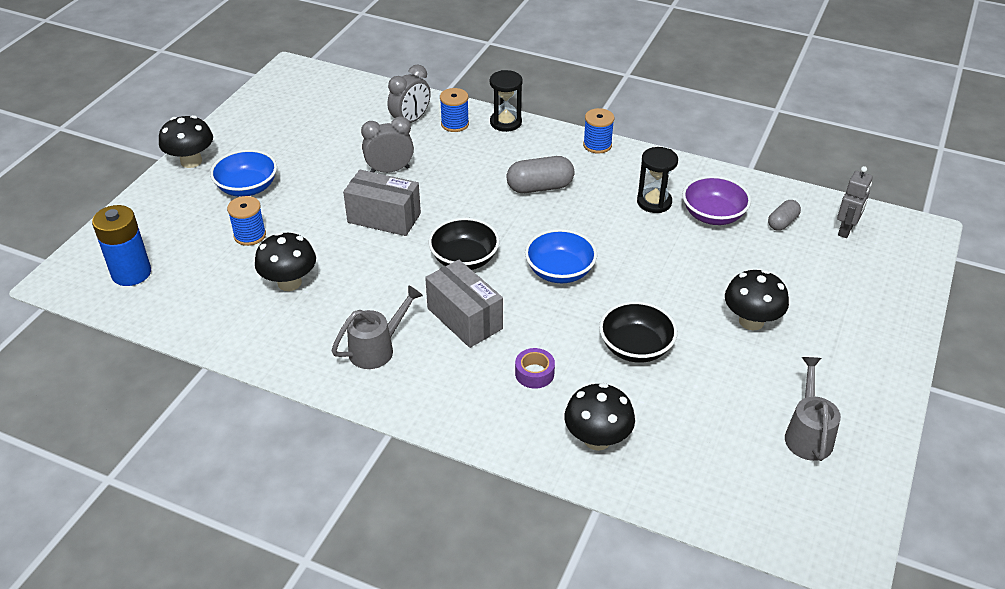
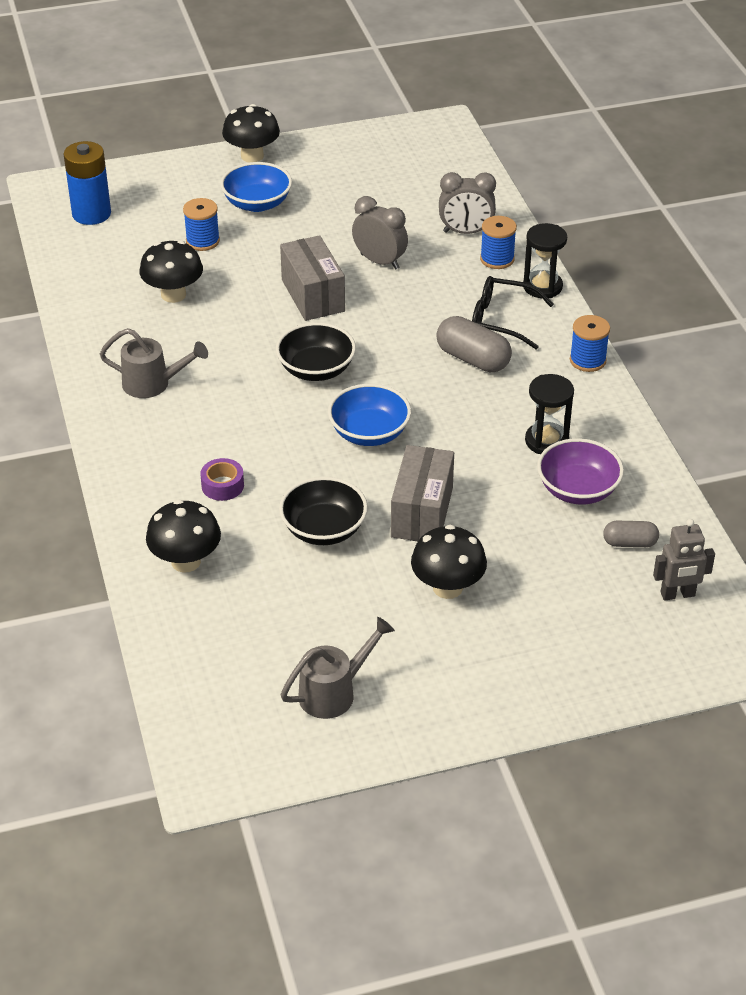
camera: 50 degrees right, 0 degrees up
grey box [425,260,503,348] -> grey box moved to [391,445,454,541]
none -> black glasses [472,276,554,350]

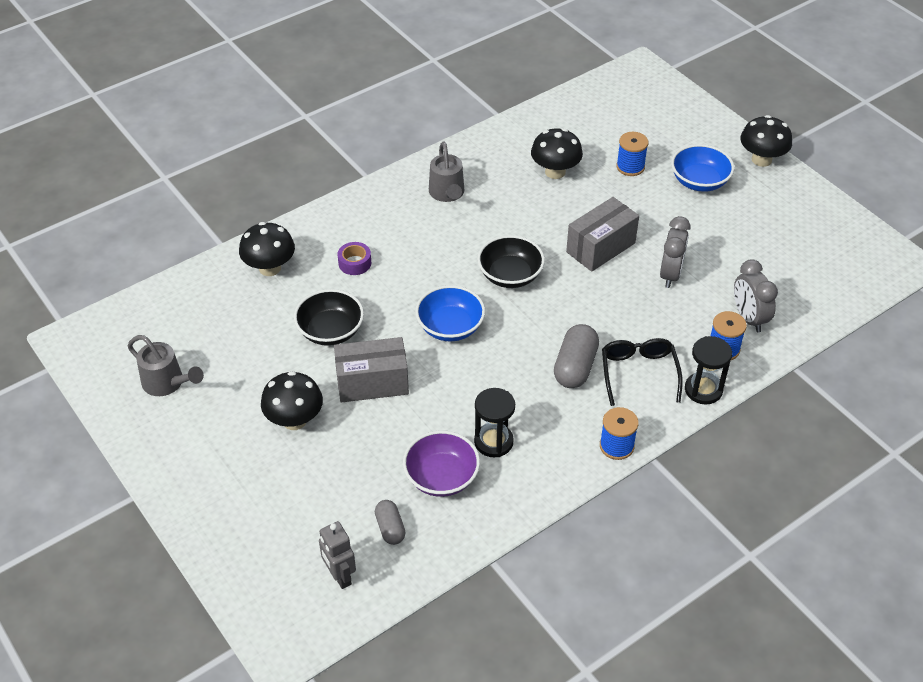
camera: 70 degrees right, 5 degrees up
blue battery [64,141,111,225] -> none

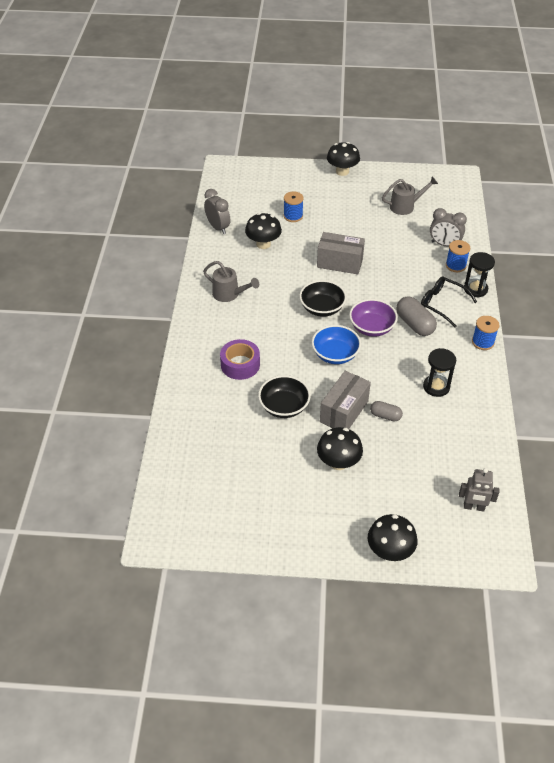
camera: 50 degrees left, 0 degrees up
grey watering can [127,335,204,396] -> grey watering can moved to [382,177,438,215]
black mushroom [239,222,295,276] -> black mushroom moved to [368,514,417,561]
purple tape [338,242,371,275] -> purple tape [220,339,260,380], size x1.59
grey capsule [375,500,406,545] -> grey capsule moved to [370,401,403,421]
purple bowl [403,431,480,497] -> purple bowl moved to [349,299,398,337]
grey box [566,197,639,272] -> grey box turned 75 degrees counterclockwise [317,232,365,274]
grey clock [660,216,690,288] -> grey clock moved to [204,189,230,234]
blue bowl [671,144,734,192] -> none

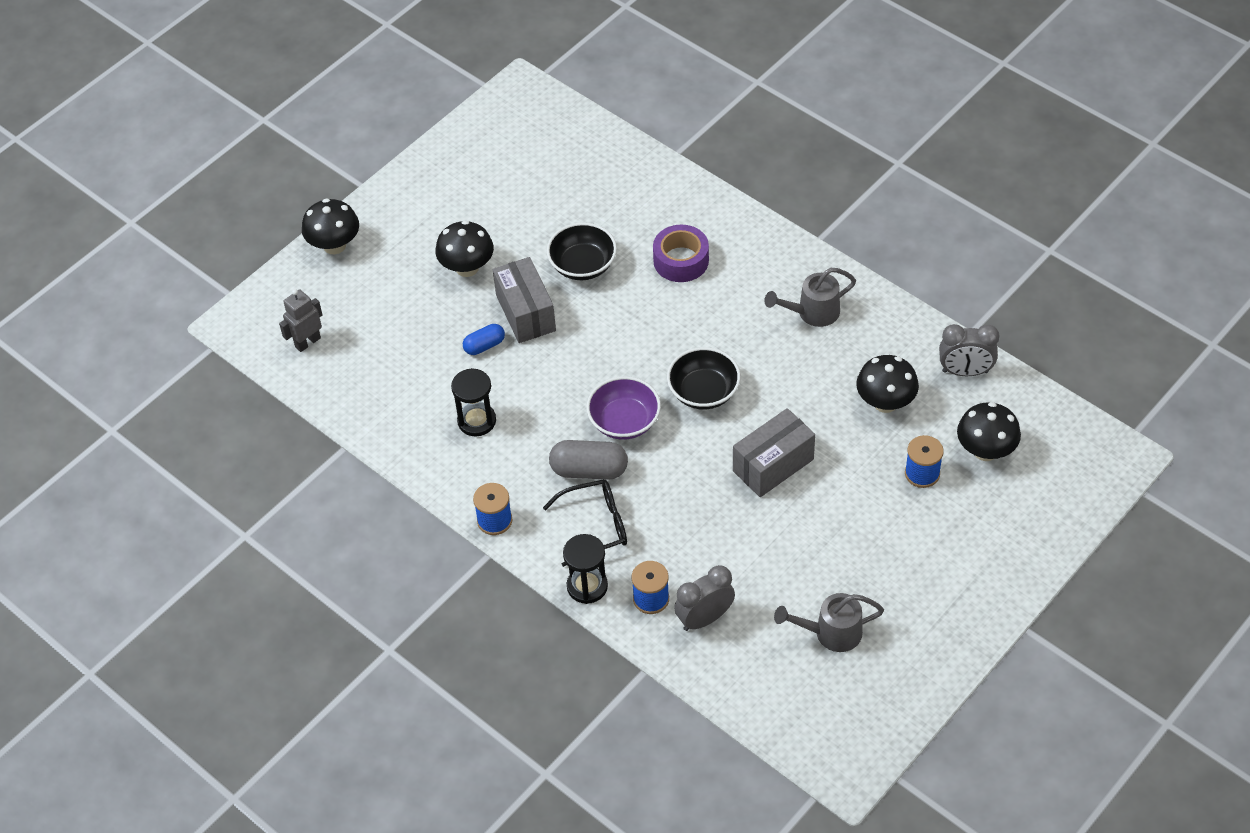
camera: 130 degrees right, 5 degrees up
blue bowl [312,325,361,364] -> none
black mushroom [327,142,360,176] -> black mushroom moved to [957,402,1021,461]
grey capsule [370,401,403,421] -> blue capsule [463,324,505,355]
grey watering can [382,177,438,215] -> grey watering can turned 60 degrees clockwise [774,593,884,652]

